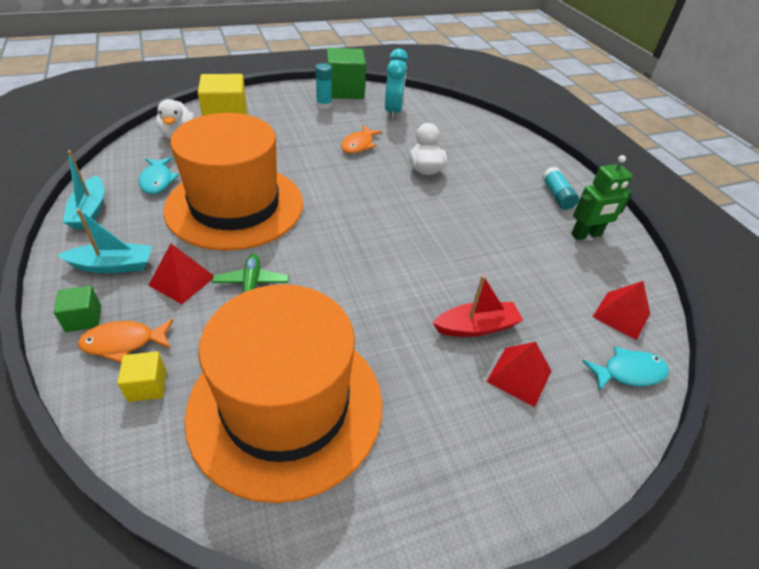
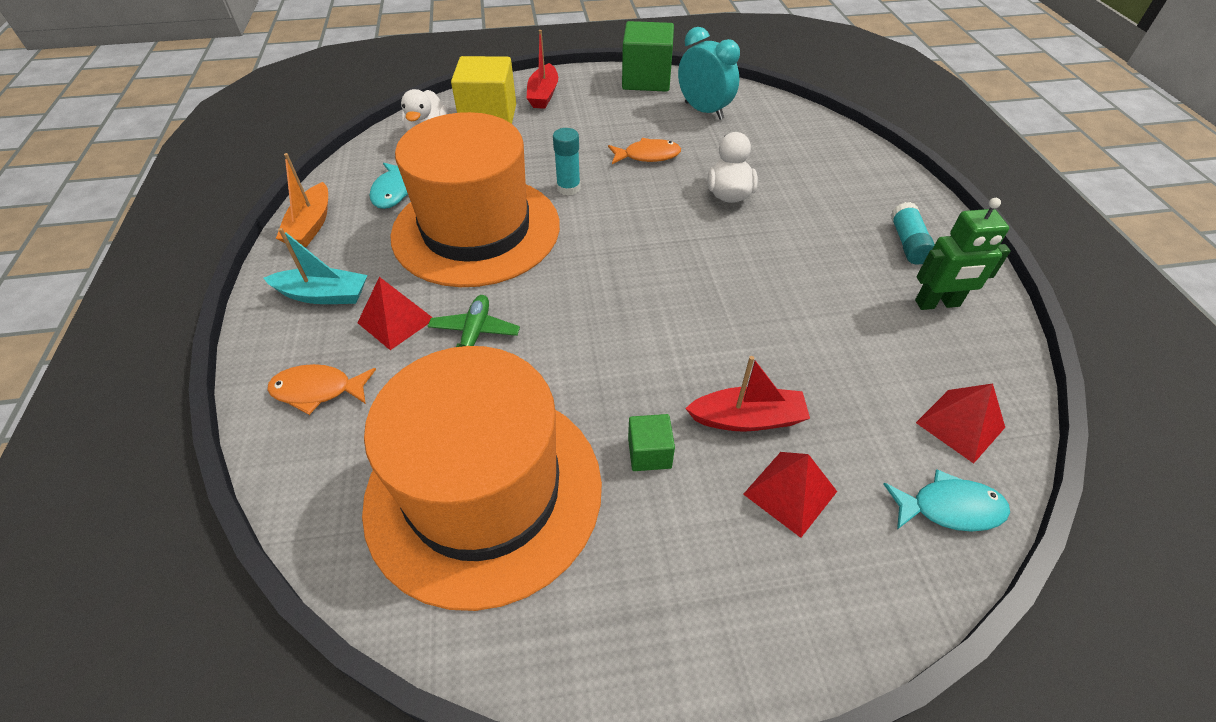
camera: 15 degrees right, 5 degrees up
green cube [54,286,101,332] -> green cube moved to [628,414,675,471]
turquoise boat [63,150,104,229] -> orange boat [276,153,328,247]
yellow cube [117,351,167,402] -> none
turquoise glue stick [315,63,332,109] -> turquoise glue stick moved to [553,128,581,195]
orange fish [341,125,382,154] -> orange fish turned 135 degrees counterclockwise [608,138,681,164]
turquoise clock [385,48,408,120] -> turquoise clock turned 60 degrees counterclockwise [678,27,740,120]
none -> red boat [527,30,558,109]

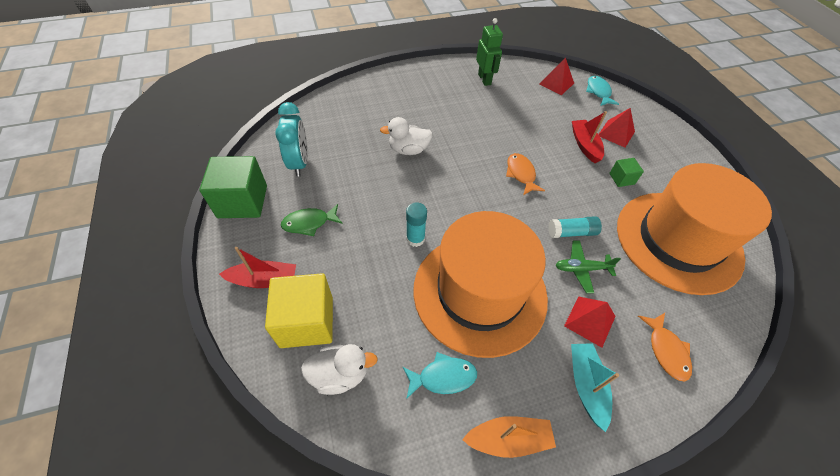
camera: 100 degrees left, 5 degrees up
orange fish [608,138,681,164] -> orange fish moved to [506,153,545,195]
turquoise clock [678,27,740,120] -> turquoise clock turned 135 degrees clockwise [275,102,308,177]
turquoise glue stick [891,202,935,265] -> turquoise glue stick moved to [548,216,602,238]
none -> green fish [281,204,343,236]

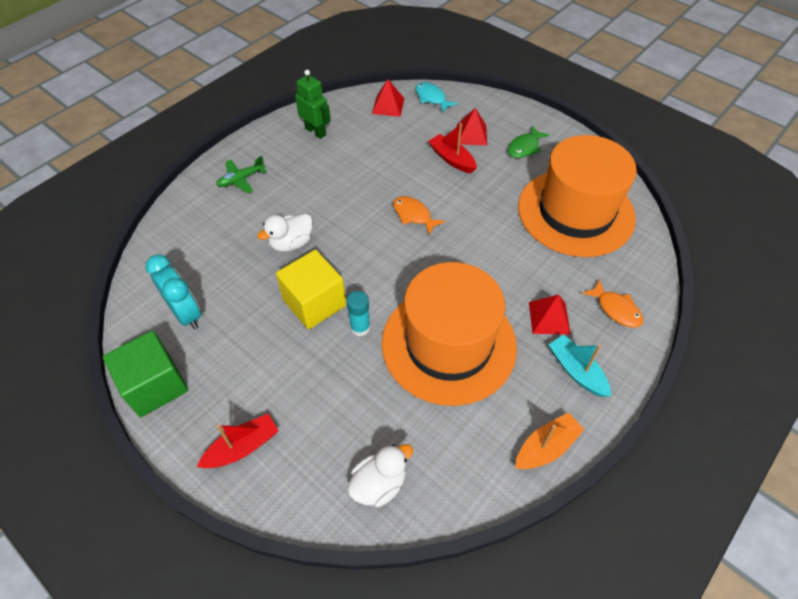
camera: 30 degrees left, 0 degrees up
yellow cube [265,273,333,348] -> yellow cube moved to [276,250,346,329]
green fish [281,204,343,236] -> green fish moved to [508,126,550,158]
turquoise fish [403,352,477,399] -> none
turquoise glue stick [548,216,602,238] -> none
green plane [555,241,621,293] -> green plane moved to [216,156,267,193]
green cube [609,158,644,187] -> none

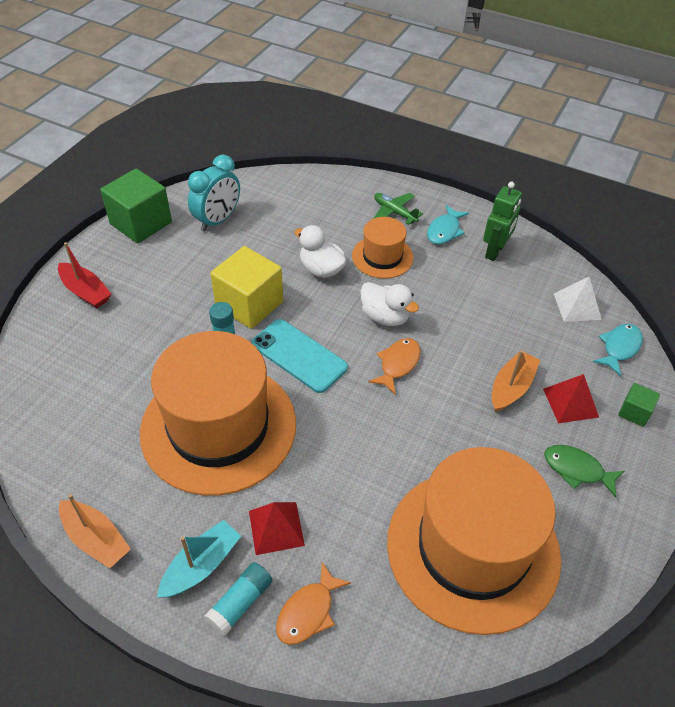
camera: 75 degrees right, 5 degrees down
white duck [347,444,413,507] -> white duck moved to [361,282,419,326]
red pyramid [372,79,405,117] -> white pyramid [554,277,602,322]
red boat [428,123,477,173] -> orange boat [492,350,540,412]
none -> turquoise glue stick [204,562,272,636]
none -> turquoise phone [251,319,348,393]
none -> orange hat [352,217,413,279]
none -> turquoise fish [427,205,469,244]
none -> green cube [618,383,660,427]

